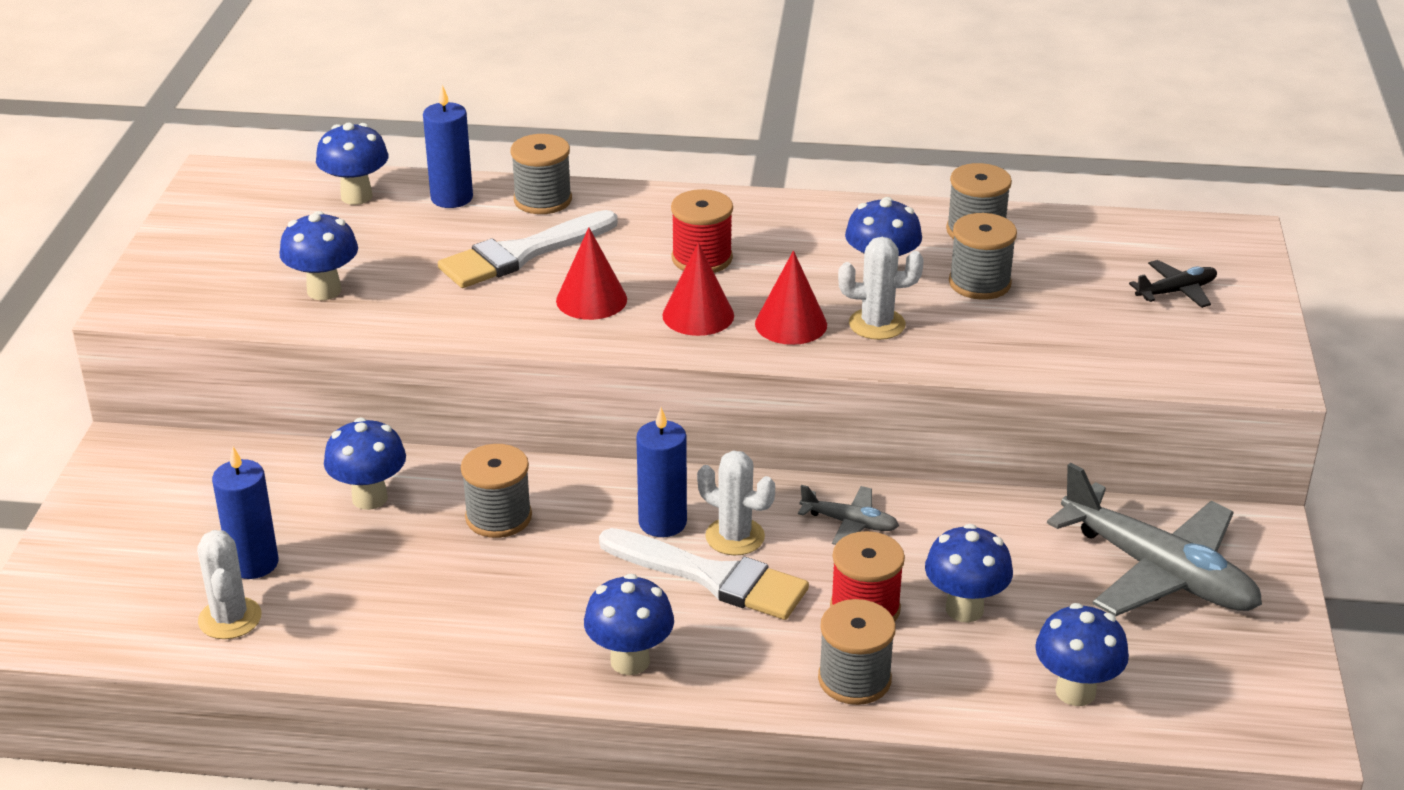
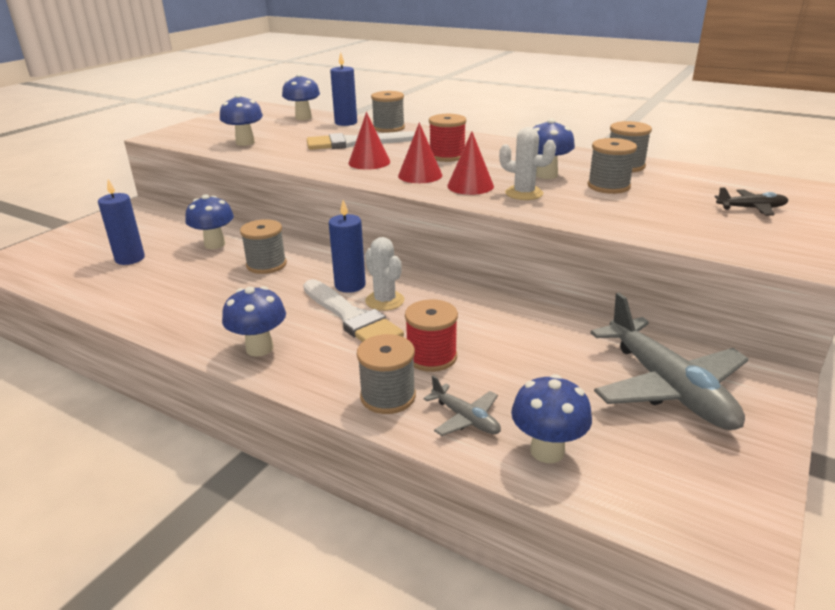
camera: 25 degrees right, 5 degrees down
white cactus [197,530,262,639] -> none
grey plane [798,485,899,545] -> grey plane moved to [423,376,501,436]
blue mushroom [925,524,1013,622] -> none

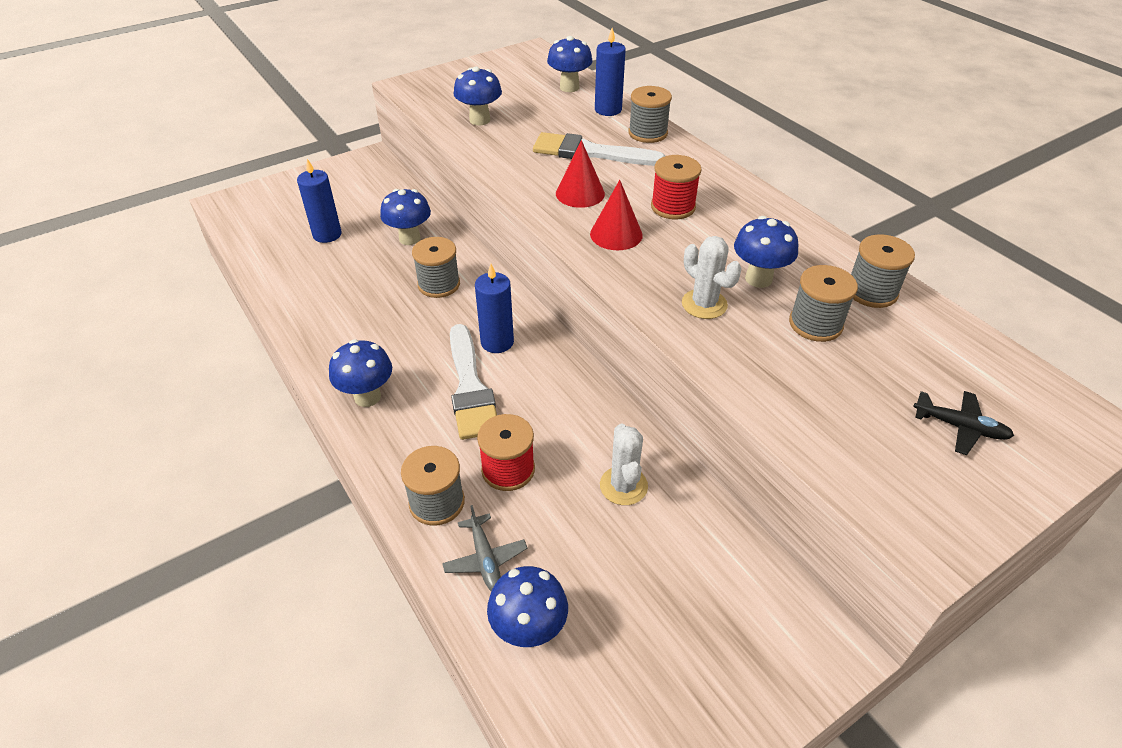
camera: 25 degrees right, 15 degrees up
white cactus [365,237,404,311] -> white cactus moved to [600,424,648,505]
red cone [447,131,494,195] -> none
grey plane [590,293,749,430] -> none

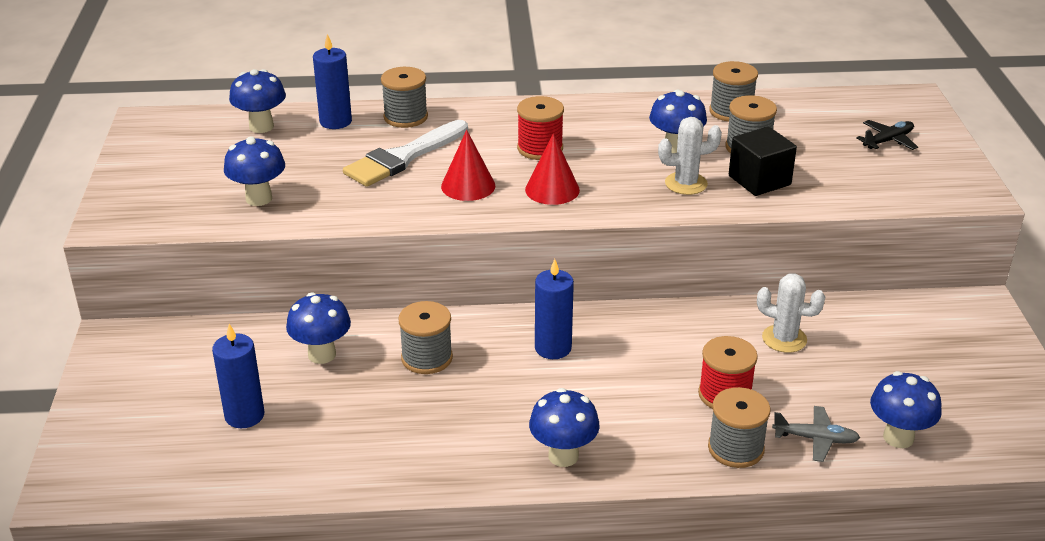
camera: 60 degrees left, 10 degrees down
white brush [450,324,497,440] -> none
none -> black cube [729,126,797,196]

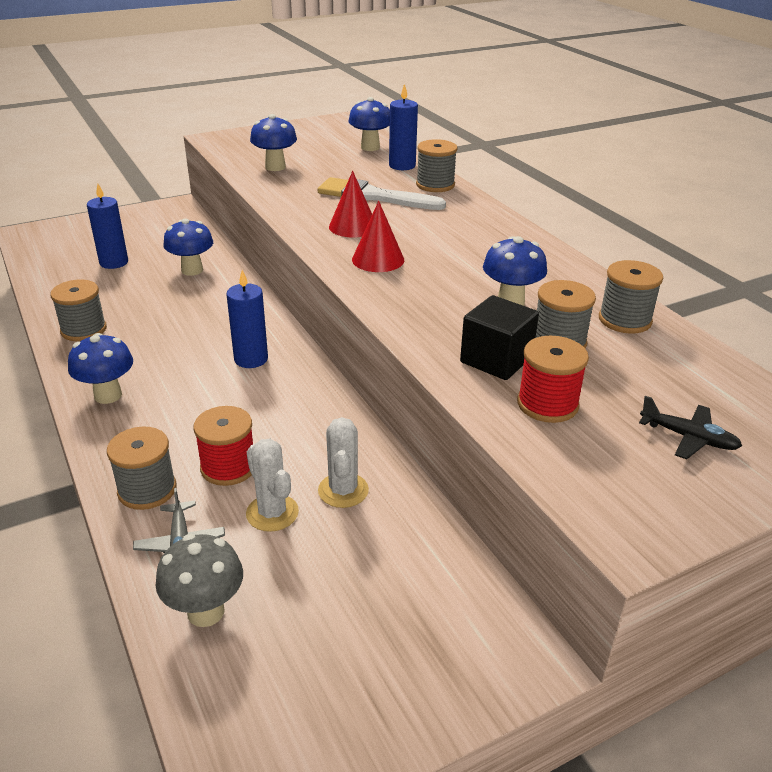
camera: 65 degrees right, 0 degrees up
grey spool [398,301,453,374] -> grey spool moved to [50,280,107,341]
red spool [517,96,564,160] -> red spool moved to [517,336,589,423]
white cactus [658,117,722,195] -> white cactus moved to [246,439,299,532]
blue mushroom [870,371,942,448] -> grey mushroom [156,534,243,627]

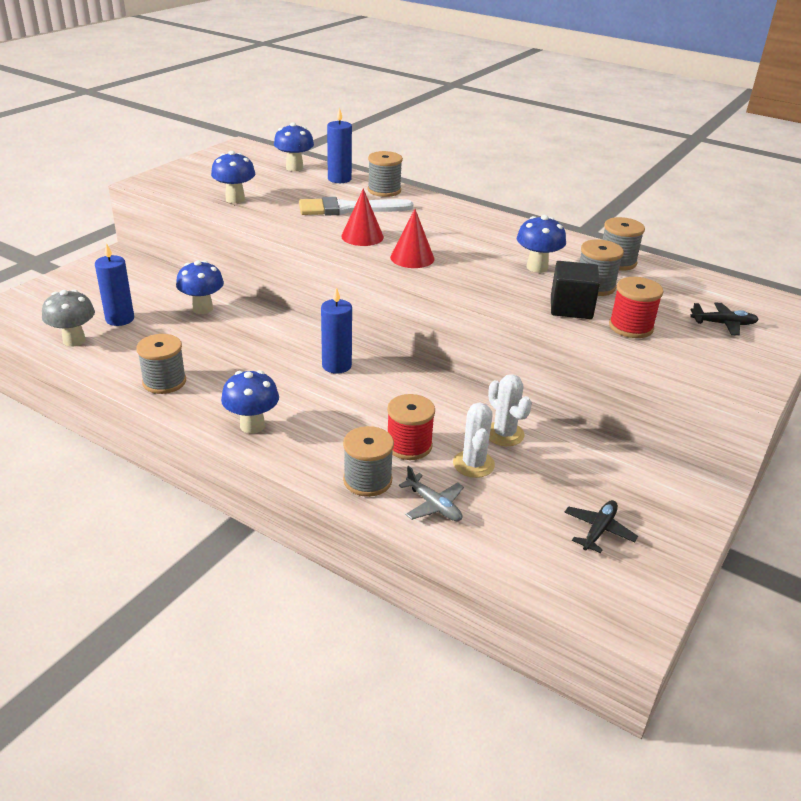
camera: 30 degrees left, 0 degrees up
grey mushroom [156,534,243,627] -> grey mushroom moved to [42,289,95,347]
white cactus [246,439,299,532] -> white cactus turned 60 degrees clockwise [453,402,495,478]
none -> black plane [564,500,638,553]

